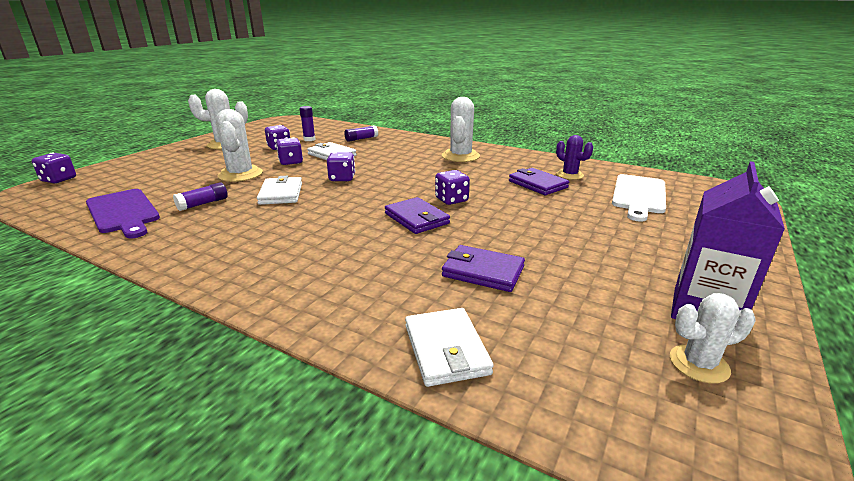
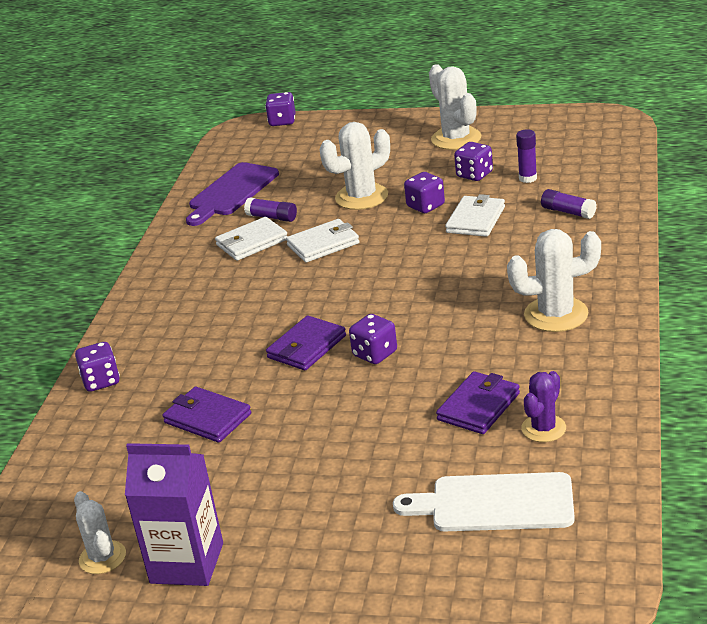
camera: 75 degrees right, 5 degrees up
purple dice [327,152,355,181] -> purple dice moved to [75,342,120,392]
white wallet [405,308,494,387] -> white wallet moved to [215,217,288,261]
purple wallet [442,245,525,292] -> purple wallet turned 60 degrees counterclockwise [162,387,251,443]

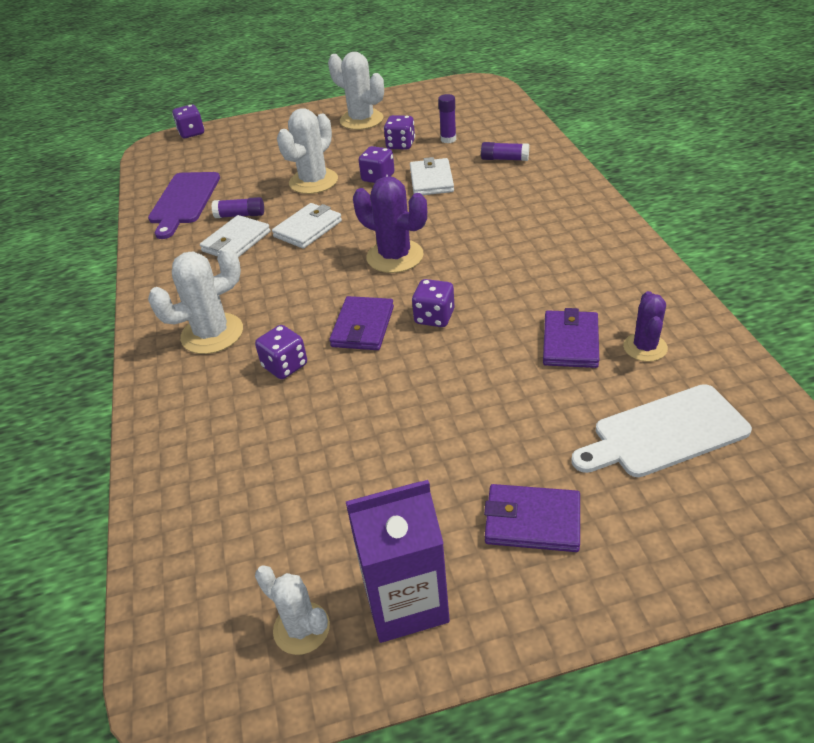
camera: 25 degrees left, 10 degrees up
purple dice [75,342,120,392] -> purple dice moved to [255,325,307,379]
purple wallet [162,387,251,443] -> purple wallet moved to [484,484,580,552]
white cactus [507,229,601,332] -> white cactus moved to [148,246,243,354]
none -> purple cactus [353,176,427,273]

